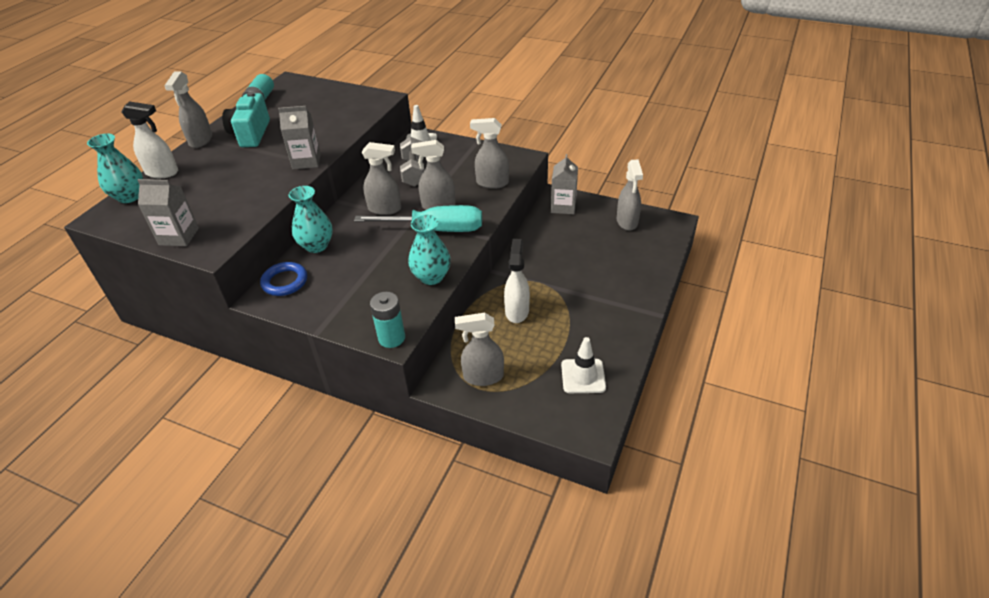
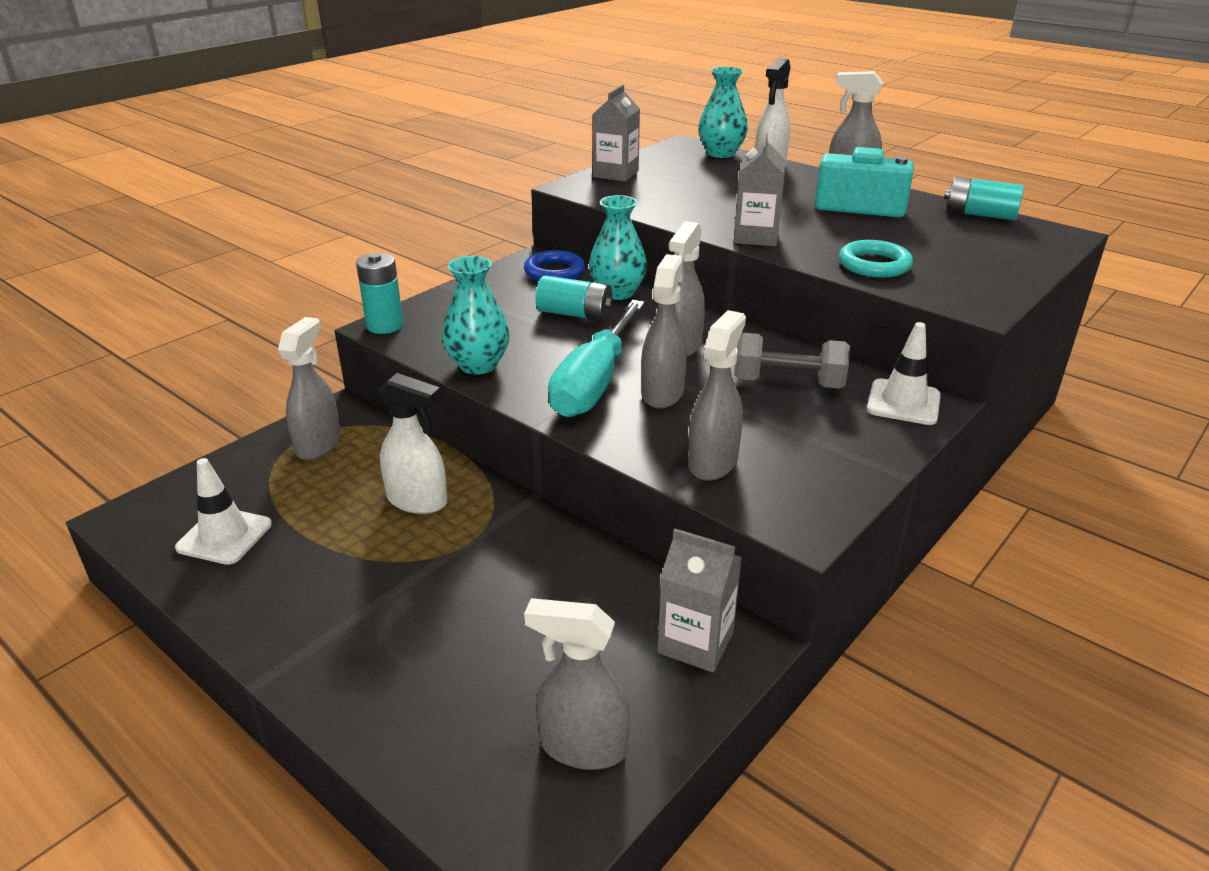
camera: 105 degrees right, 10 degrees down
none -> turquoise battery [535,276,613,321]
none -> turquoise ring [839,240,913,278]

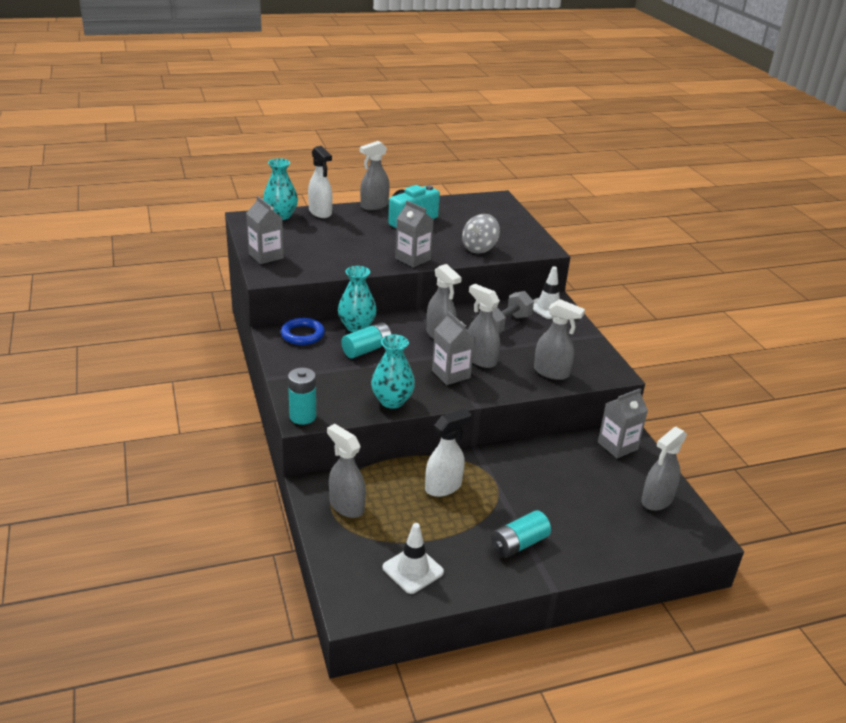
camera: 60 degrees left, 0 degrees up
turquoise screwdriver [548,300,645,417] -> grey carton [432,311,475,385]
grey spray bottle [688,310,746,481] -> grey spray bottle turned 150 degrees clockwise [534,299,585,380]
turquoise ring [839,240,913,278] -> grey spinning top [462,214,500,253]
turquoise battery [944,177,1024,220] -> turquoise battery moved to [491,510,551,558]

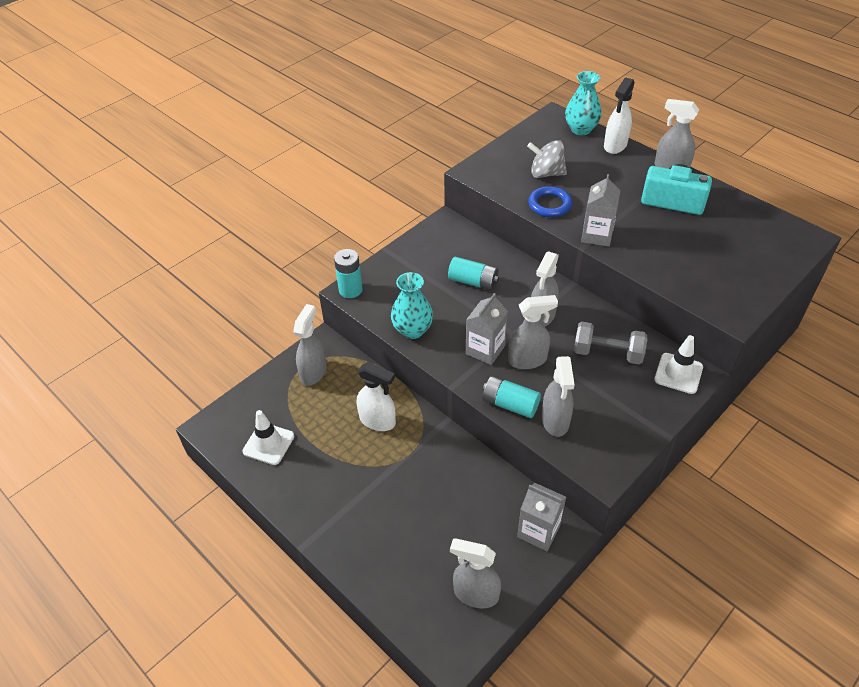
camera: 65 degrees right, 15 degrees up
grey carton [246,196,284,264] -> none
blue ring [281,318,325,345] -> blue ring moved to [528,186,572,217]
turquoise vase [338,266,377,332] -> none
grey spinning top [462,214,500,253] -> grey spinning top moved to [527,140,567,178]
grey spray bottle [468,284,500,368] -> grey spray bottle turned 60 degrees clockwise [508,295,558,369]
turquoise battery [491,510,551,558] -> turquoise battery moved to [482,376,541,418]

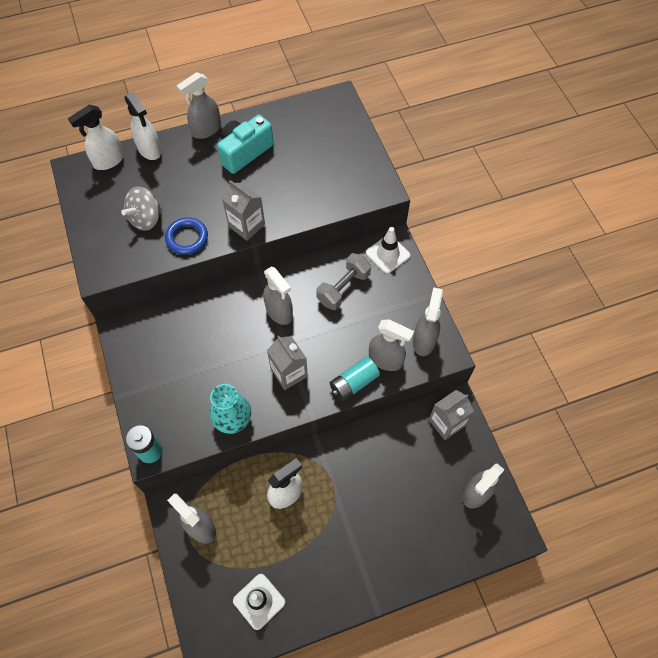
camera: 65 degrees left, 15 degrees up
turquoise battery [448,257,499,290] -> none
grey spray bottle [508,295,558,369] -> grey spray bottle moved to [413,287,443,356]
turquoise vase [565,71,602,135] -> white spray bottle [68,105,124,170]

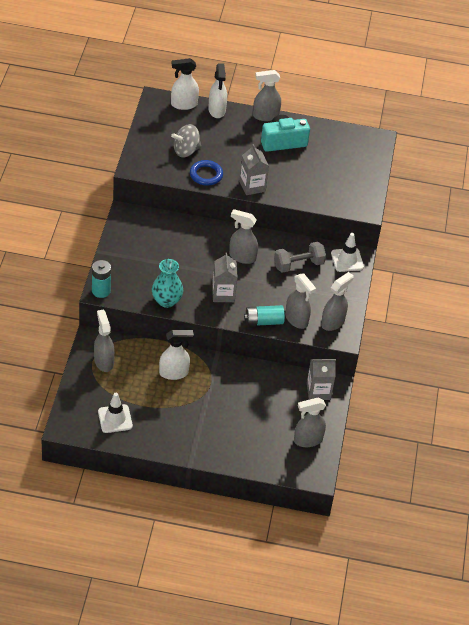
camera: 25 degrees right, 15 degrees down
grey spray bottle [263,267,293,325] -> grey spray bottle turned 120 degrees clockwise [229,209,258,264]

